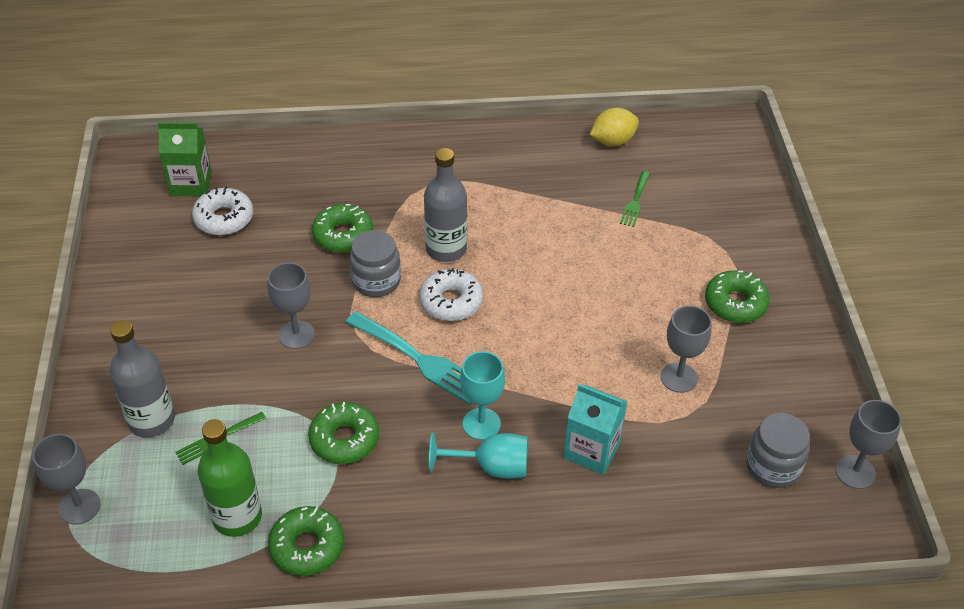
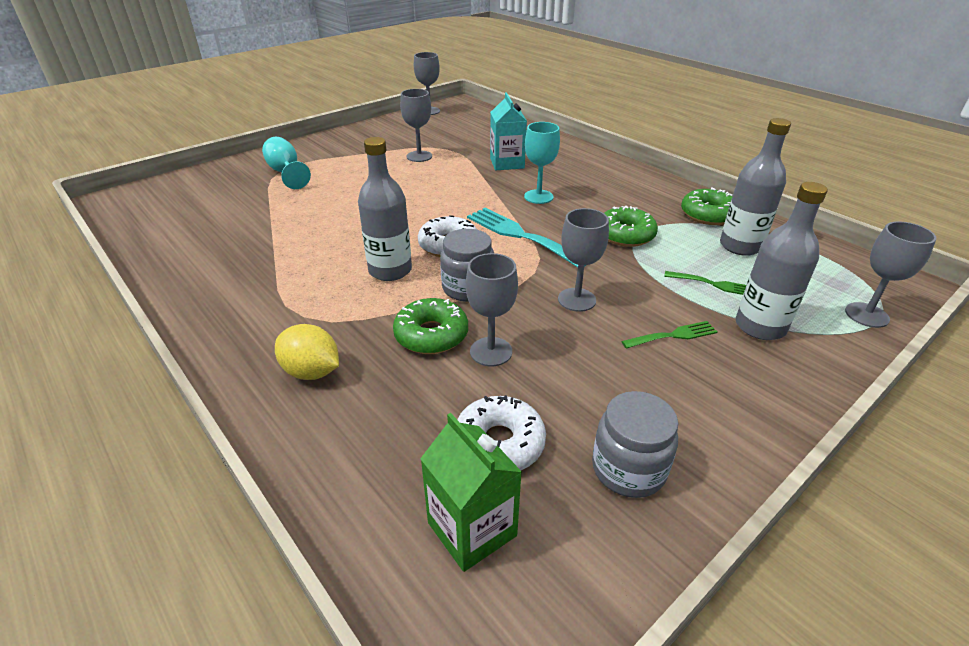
camera: 125 degrees left, 10 degrees down
green bottle [198,419,262,537] -> grey bottle [720,118,791,256]
turquoise fork [345,311,471,405] -> turquoise fork turned 45 degrees counterclockwise [467,208,586,267]
turquoise goblet [429,432,528,479] -> turquoise goblet moved to [262,137,311,189]
yellow lemon [590,108,639,146] -> yellow lemon moved to [275,324,339,380]
green fork [620,171,650,227] -> green fork moved to [622,321,717,349]
green donut [705,270,770,323] -> none
grey jar [746,413,810,488] -> grey jar moved to [592,391,679,498]
none -> grey goblet [466,253,518,366]

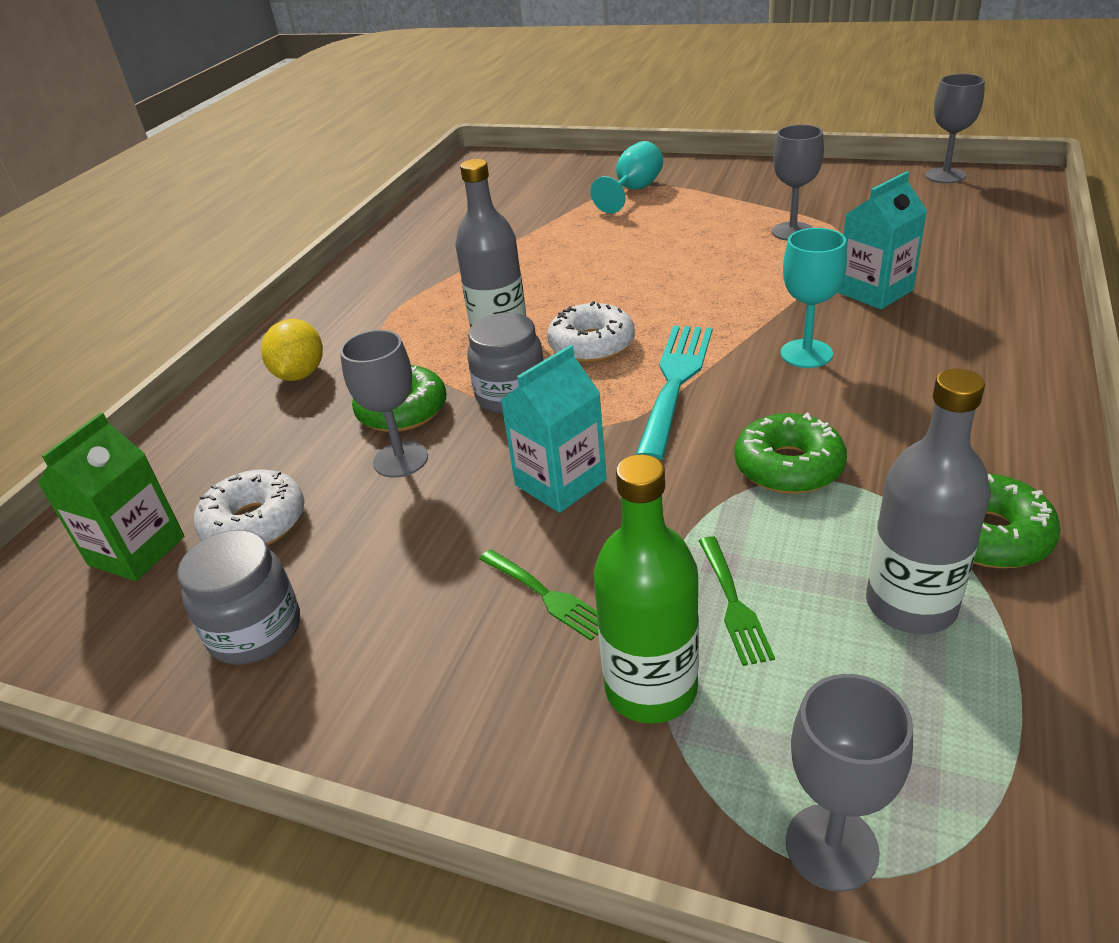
camera: 65 degrees right, 0 degrees up
grey goblet [558,208,609,312] -> turquoise carton [501,345,607,513]
grey bottle [736,182,828,340] -> green bottle [593,454,699,724]

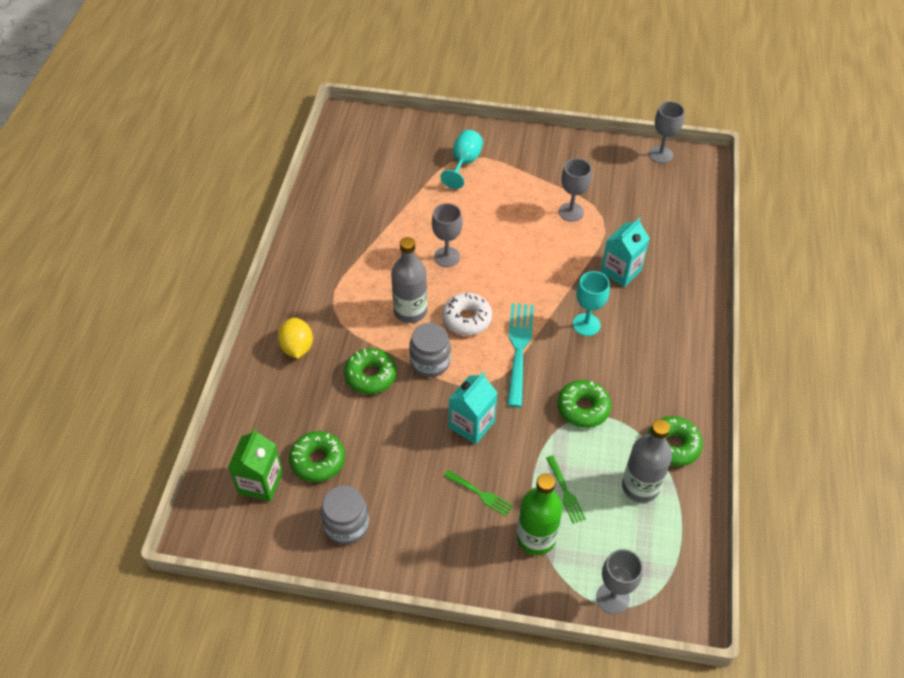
camera: 15 degrees left, 15 degrees up
white donut [194,470,305,545] -> green donut [289,431,345,482]
grey goblet [340,330,428,478] -> grey goblet moved to [432,203,463,267]

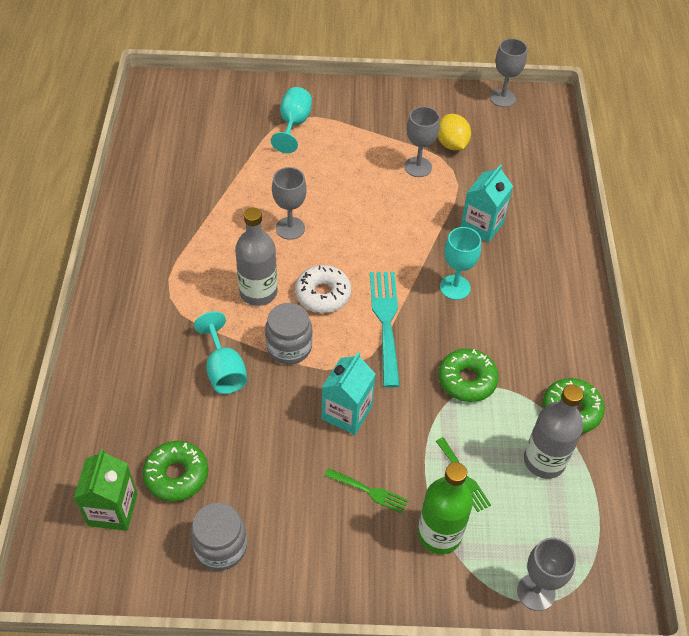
camera: 10 degrees left, 0 degrees up
yellow lemon [278,317,313,359] -> yellow lemon moved to [438,114,471,151]
green donut [344,348,397,394] -> turquoise goblet [194,311,247,394]

